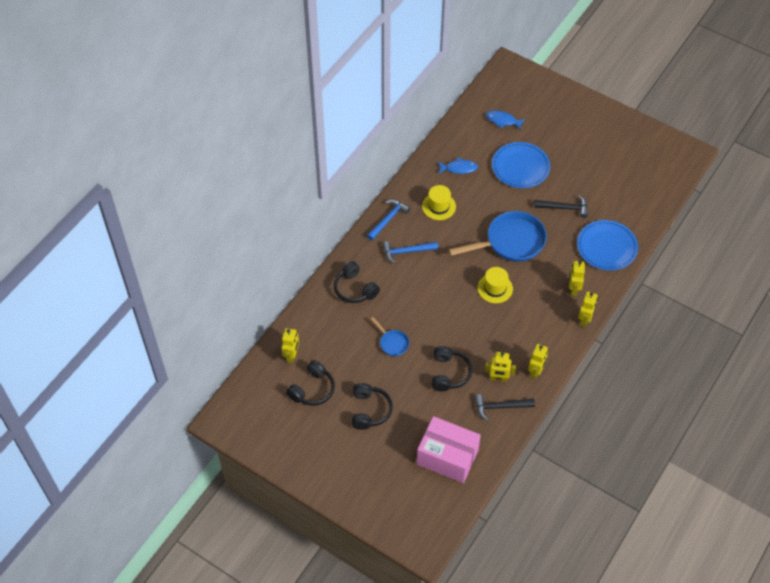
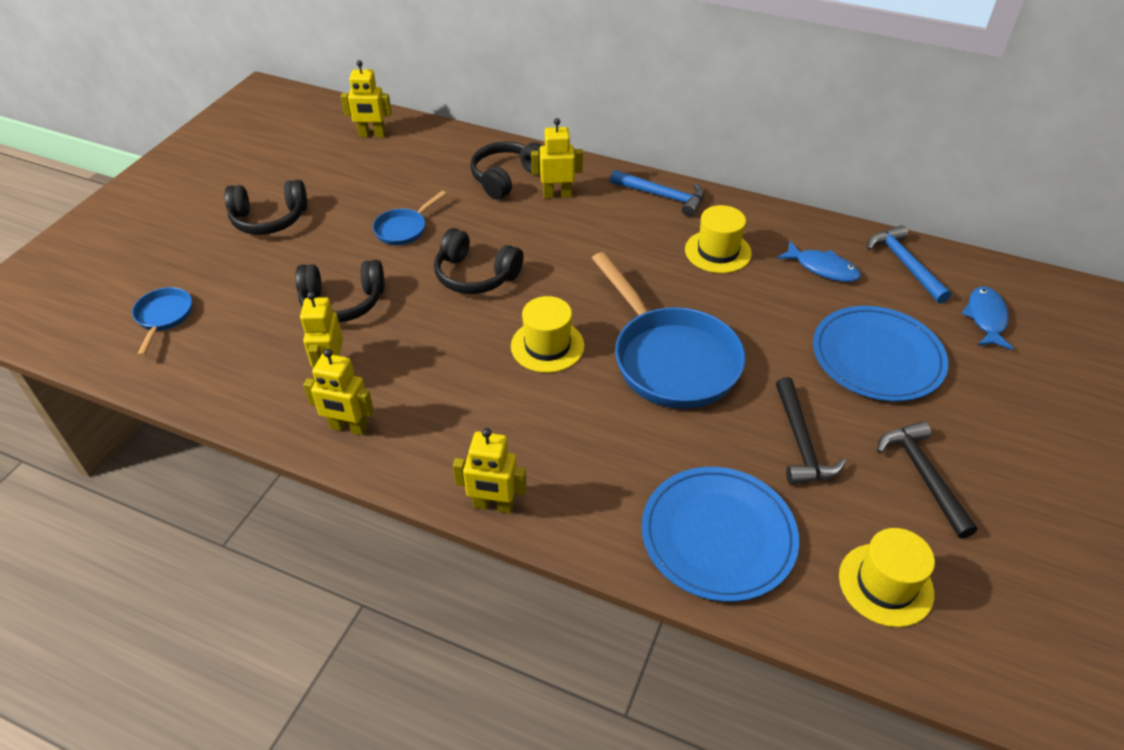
camera: 80 degrees right, 10 degrees down
black headphones [286,360,335,406] -> black headphones moved to [434,228,524,294]
blue hammer [383,241,438,264] -> blue hammer moved to [867,225,951,303]
pink box [417,416,481,483] -> blue pan [132,287,192,357]
blue fish [438,157,478,174] -> blue fish turned 45 degrees counterclockwise [777,241,861,282]
black hammer [475,395,535,421] -> black hammer moved to [877,421,977,539]
yellow robot [569,261,585,296] -> yellow robot moved to [531,118,583,198]
none -> yellow hat [839,528,935,627]

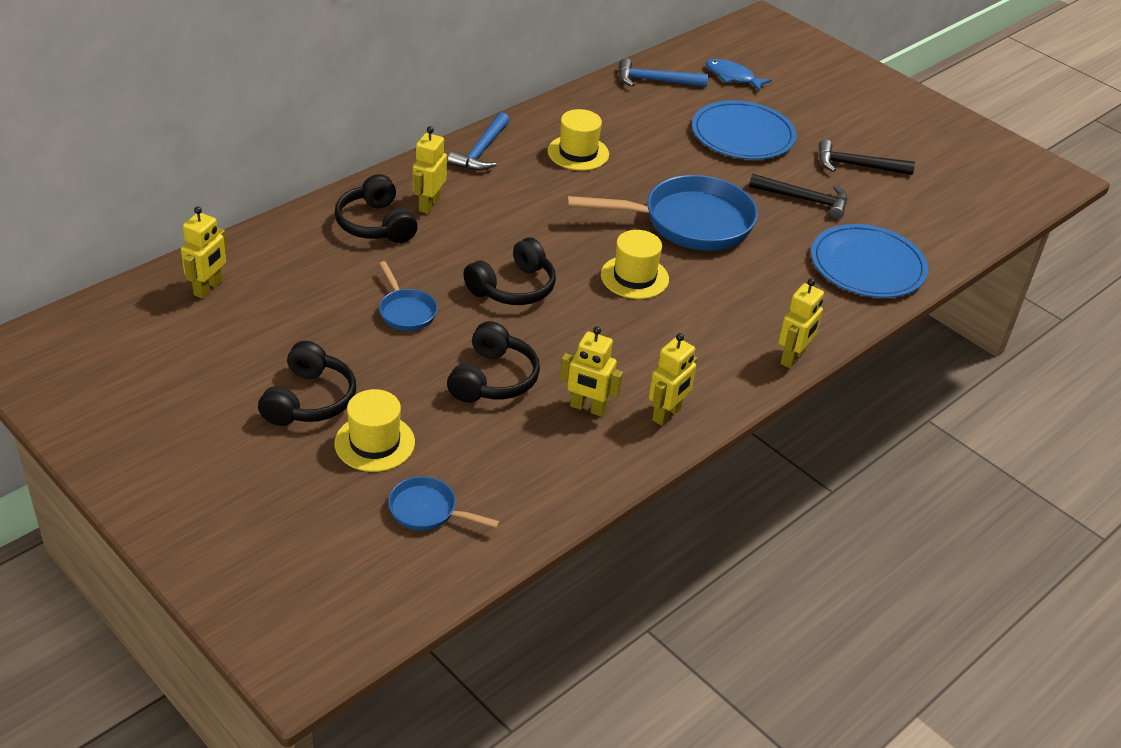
camera: 70 degrees left, 5 degrees down
blue hammer [610,170,704,217] -> blue hammer turned 150 degrees clockwise [448,112,510,171]
blue fish [777,241,861,282] -> none
yellow hat [839,528,935,627] -> yellow hat moved to [334,389,415,472]

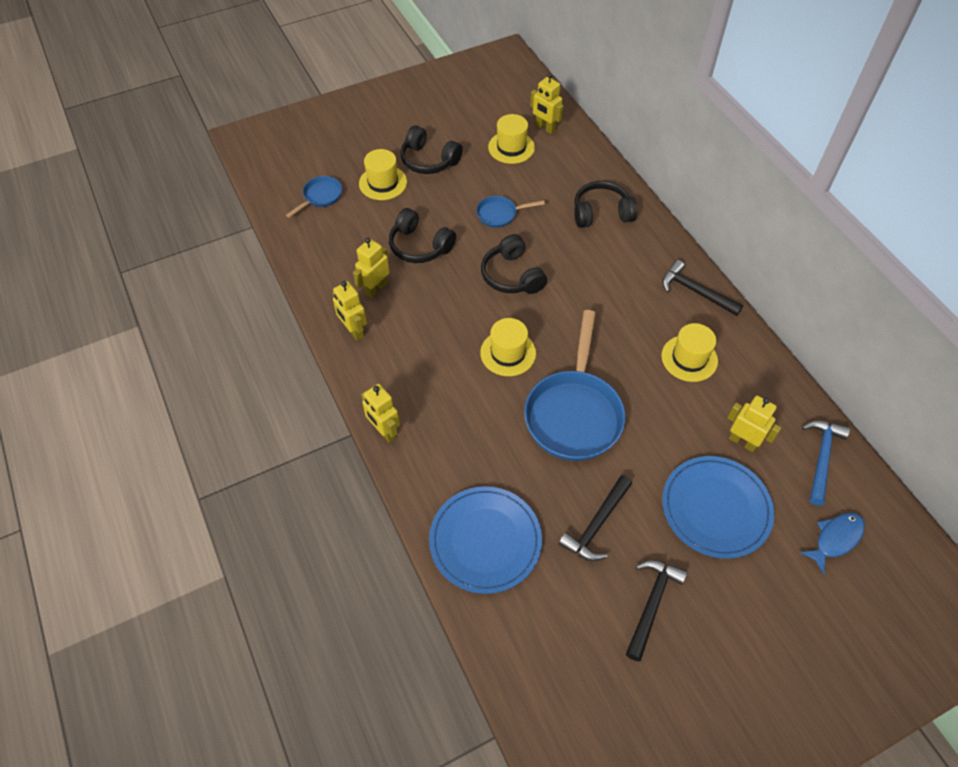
camera: 110 degrees right, 15 degrees up
yellow robot [413,126,447,214] -> yellow robot moved to [727,396,781,452]
blue hammer [448,112,510,171] -> black hammer [662,260,743,316]
none -> yellow hat [488,114,535,164]

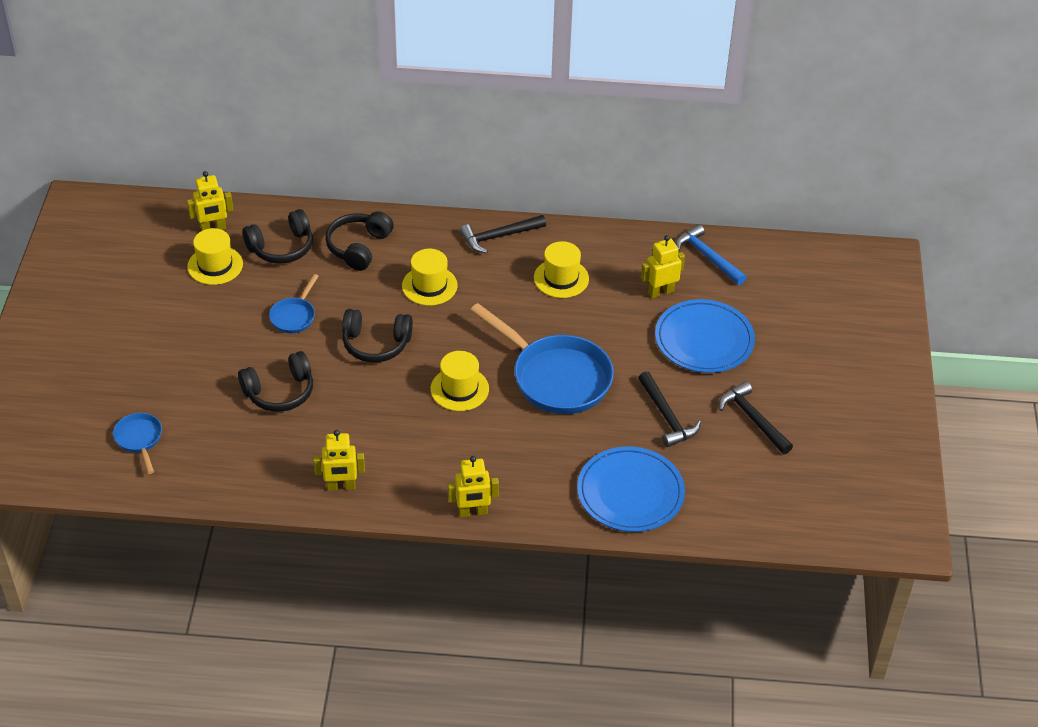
camera: 60 degrees left, 10 degrees down
yellow robot [353,238,390,298] -> none
yellow hat [359,149,407,200] -> yellow hat moved to [402,249,458,306]
black headphones [400,125,463,174] -> black headphones moved to [242,209,313,264]
blue fish [800,513,865,575] -> none

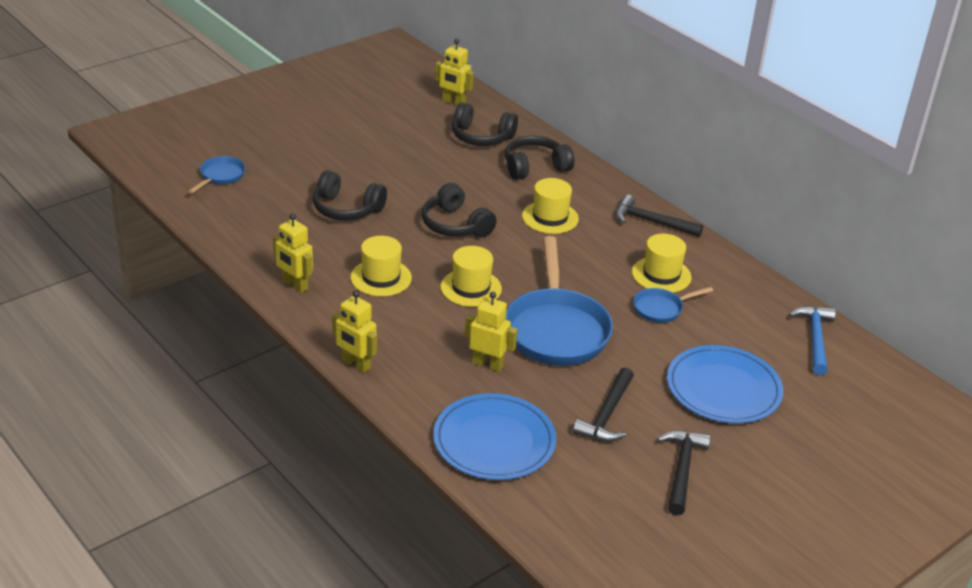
camera: 45 degrees right, 10 degrees down
yellow hat [187,228,243,285] -> yellow hat moved to [350,236,412,296]
blue pan [269,274,318,333] -> blue pan moved to [633,287,713,323]
yellow robot [641,235,685,298] -> yellow robot moved to [465,292,518,372]

